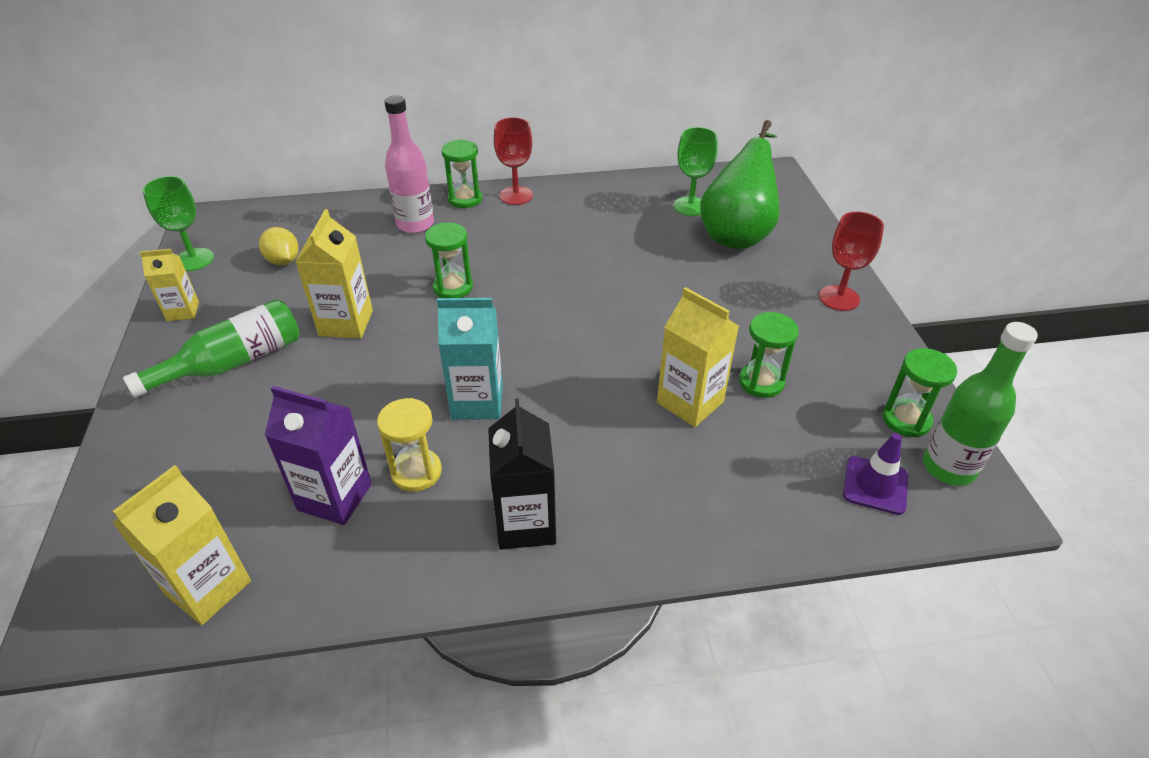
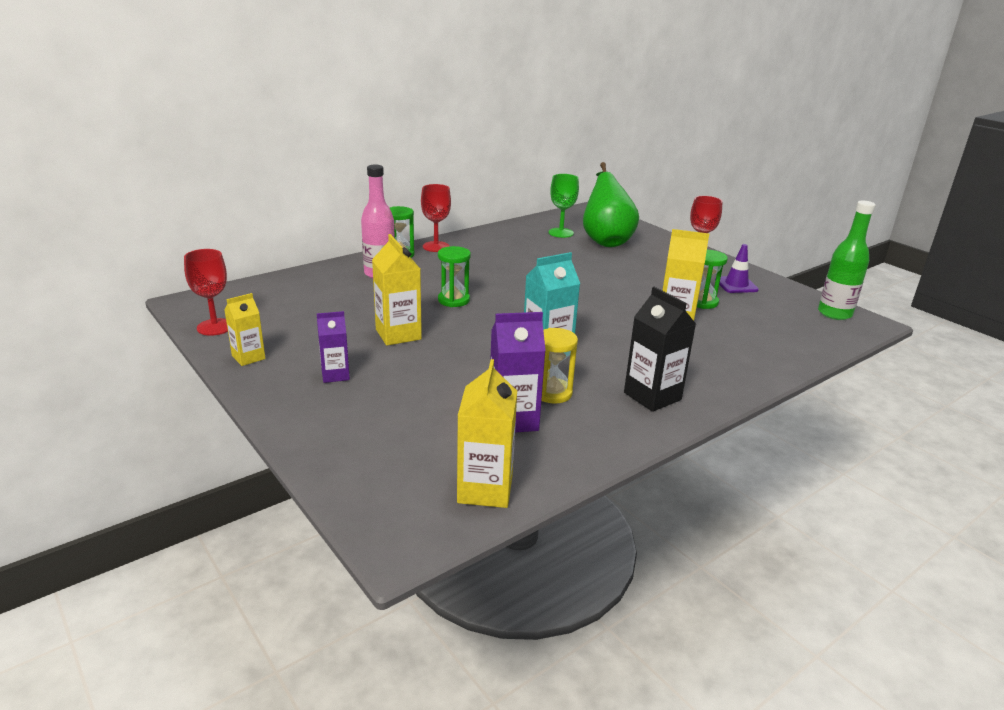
camera: 30 degrees left, 15 degrees down
green bottle [123,299,300,398] -> purple carton [317,311,350,383]
green goblet [142,176,214,271] -> red goblet [184,249,228,336]
yellow lemon [259,227,299,265] -> none
purple traffic cone [843,433,908,515] -> purple traffic cone moved to [715,244,759,293]
green hourglass [882,348,957,437] -> none

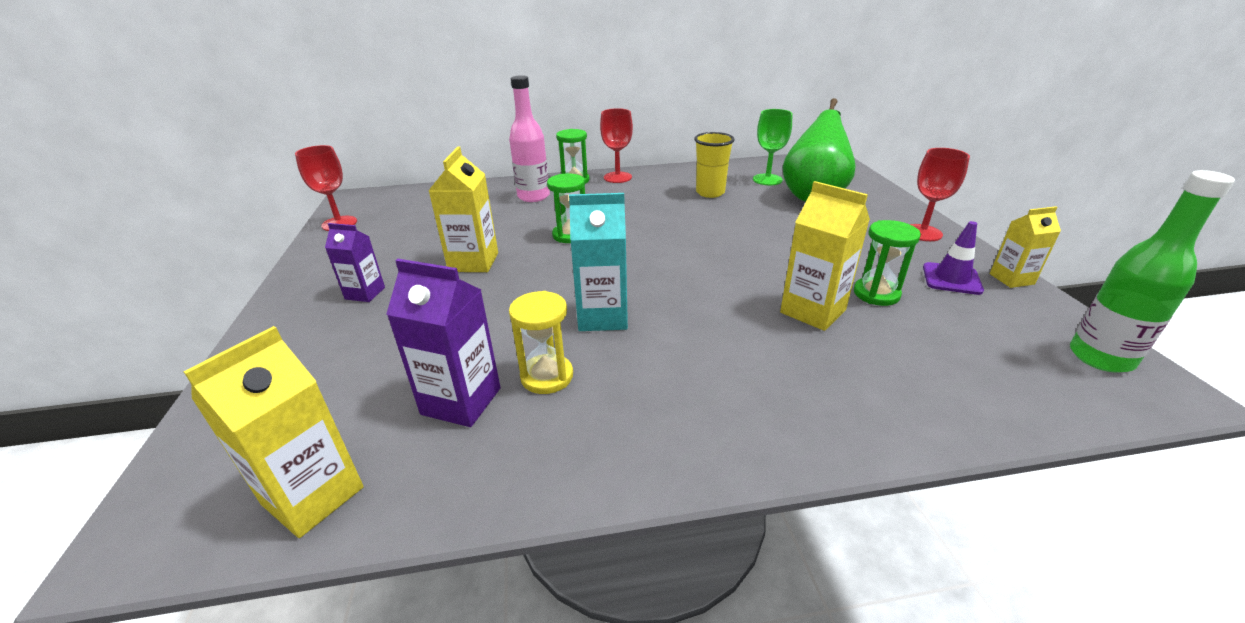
camera: 30 degrees right, 5 degrees up
yellow carton [225,293,265,366] -> yellow carton moved to [990,206,1061,288]
black carton [624,287,696,412] -> none
none -> yellow cup [694,132,735,198]

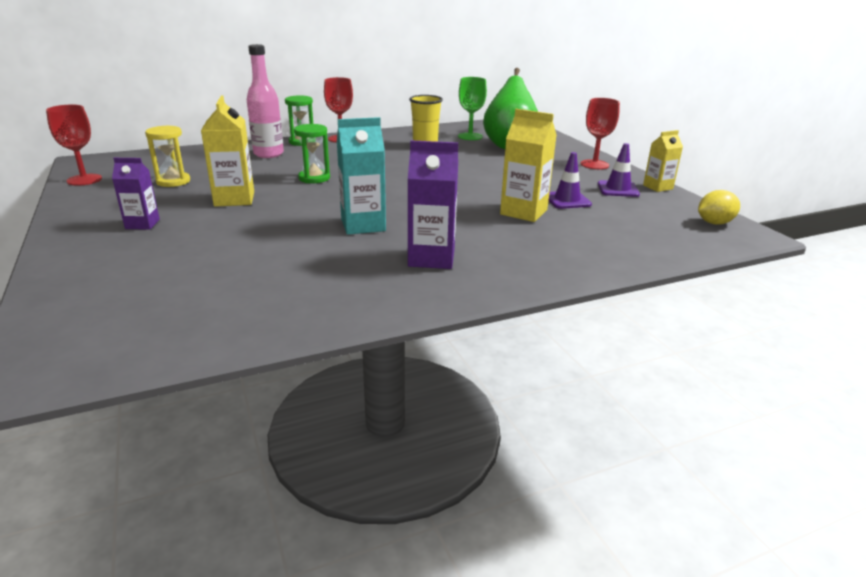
camera: 15 degrees left, 5 degrees down
yellow carton [184,326,364,538] -> none
purple carton [386,259,501,427] -> purple carton moved to [408,140,458,269]
yellow hourglass [509,291,573,394] -> yellow hourglass moved to [145,125,190,187]
green hourglass [854,220,921,306] -> purple traffic cone [549,152,592,209]
green bottle [1070,170,1235,372] -> yellow lemon [698,190,740,225]

